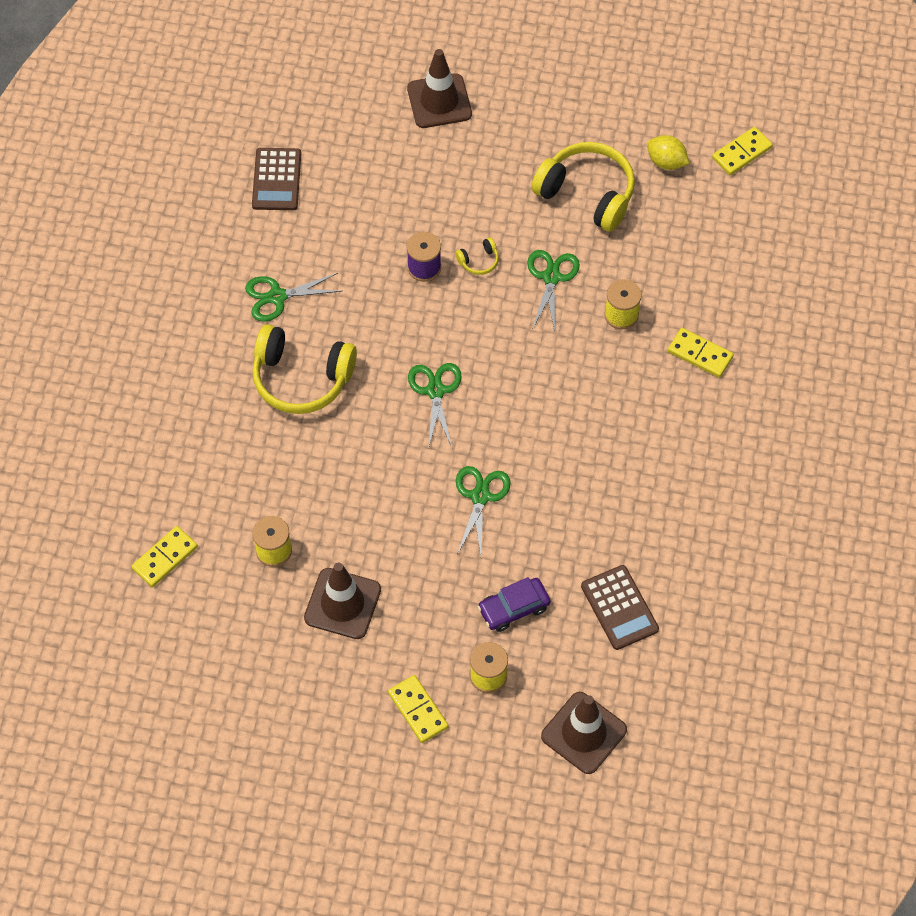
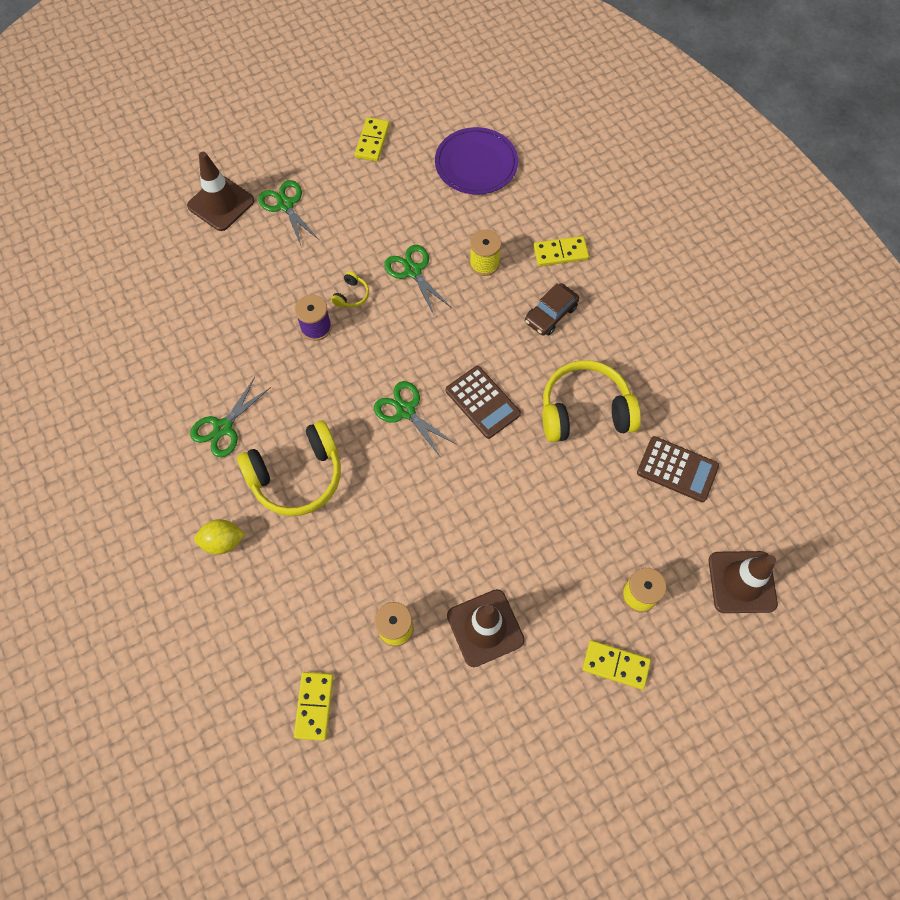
camera: 40 degrees left, 5 degrees up
brown calculator [252,148,301,210] -> brown calculator moved to [445,366,521,439]
green scissors [456,466,511,555] -> green scissors moved to [258,180,319,248]
purple car [478,577,551,632] -> none
yellow headphones [531,142,635,232] -> yellow headphones moved to [542,360,641,442]
yellow lemon [647,135,689,170] -> yellow lemon moved to [194,519,245,554]
yellow domino [712,127,773,175] -> yellow domino moved to [355,117,390,161]
none -> purple plate [435,127,518,195]
none -> brown car [525,283,579,336]

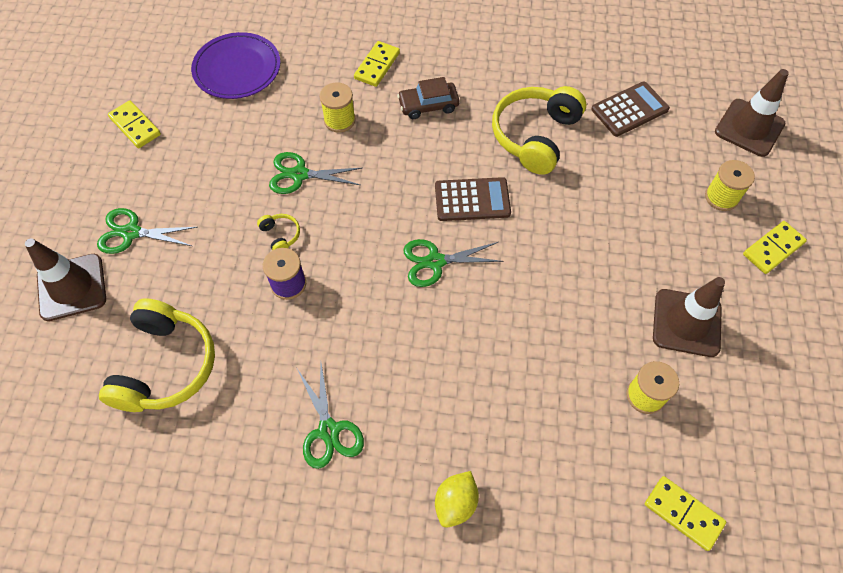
camera: 55 degrees left, 5 degrees down
yellow headphones [237,421,341,516] -> yellow headphones moved to [99,298,215,412]
brown car [525,283,579,336] -> brown car turned 90 degrees clockwise [397,77,459,119]

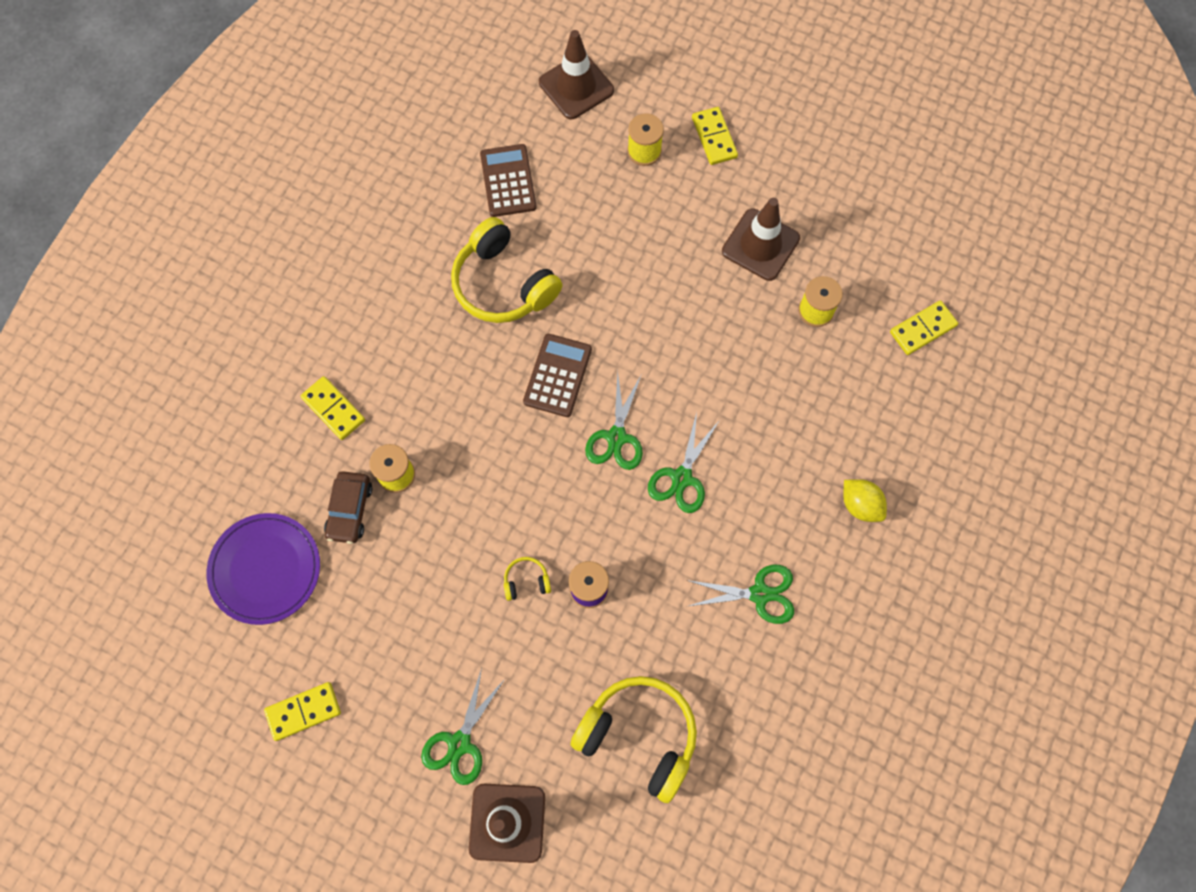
camera: 70 degrees left, 10 degrees up
green scissors [269,152,362,194] -> green scissors moved to [648,412,720,513]
brown car [397,77,459,119] -> brown car moved to [324,471,372,544]

